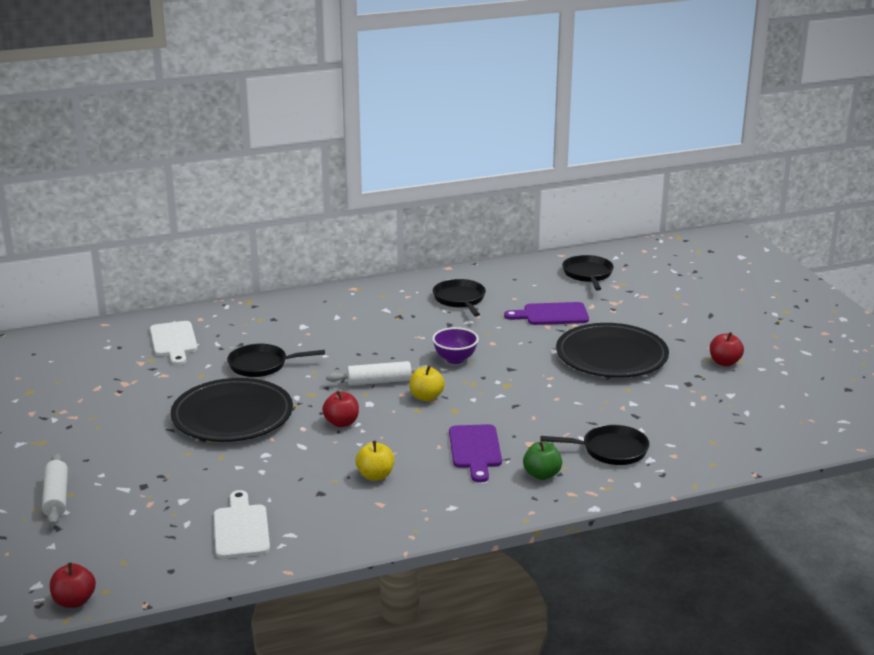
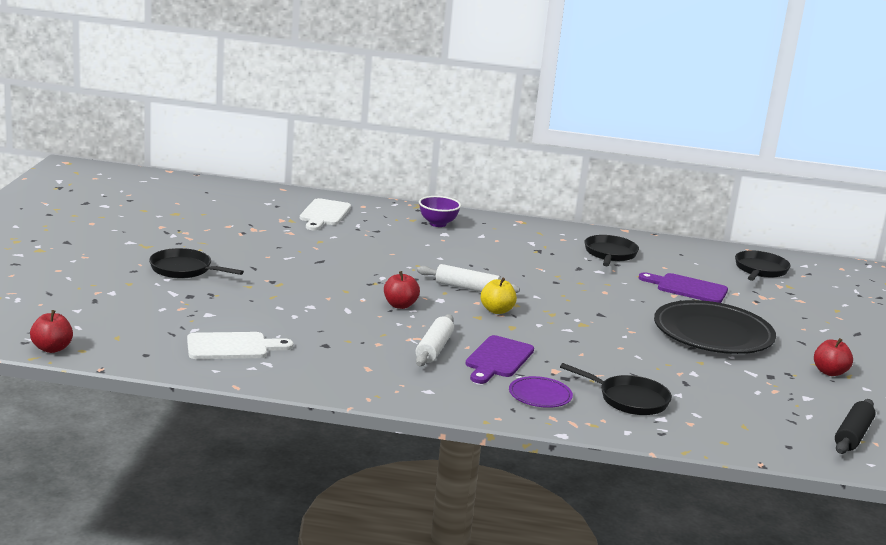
camera: 25 degrees right, 5 degrees down
white rolling pin [42,453,68,526] -> white rolling pin moved to [416,314,454,366]
black plate [170,378,293,442] -> none
white cutting board [214,490,270,559] -> white cutting board turned 60 degrees clockwise [187,332,293,359]
black pan [227,344,325,377] -> black pan moved to [149,248,244,278]
yellow apple [355,441,394,481] -> none
purple bowl [432,327,479,364] -> purple bowl moved to [419,196,461,227]
green apple [523,441,562,480] -> purple plate [509,376,573,408]
none -> black rolling pin [835,399,876,454]

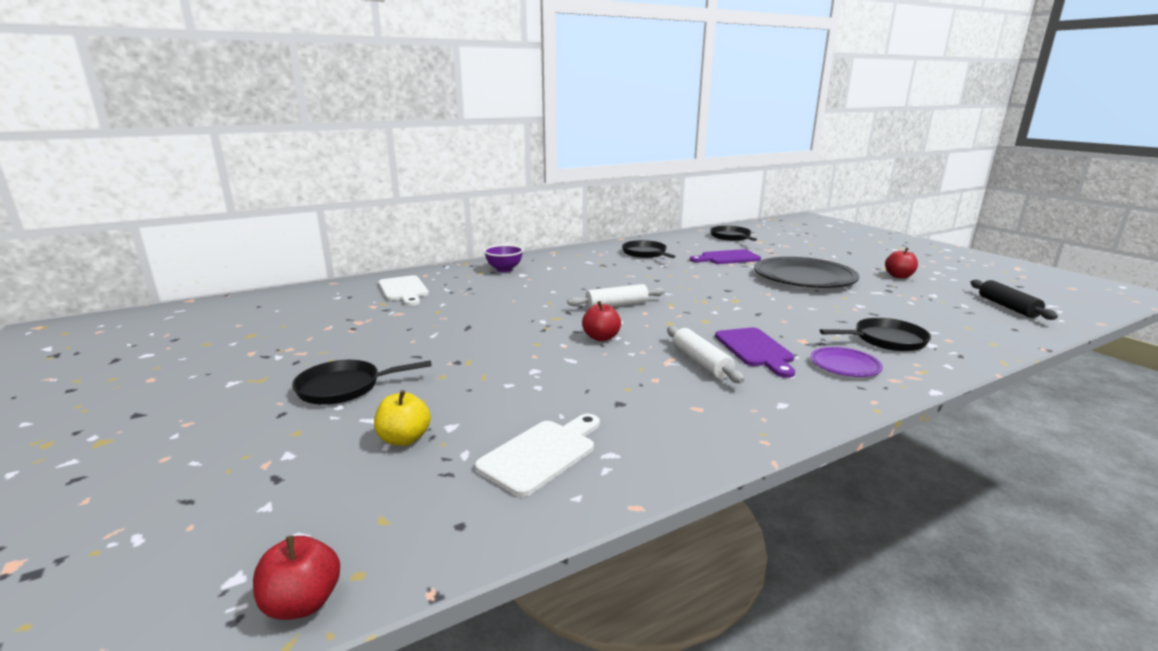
camera: 35 degrees left, 0 degrees up
yellow apple [481,278,517,314] -> yellow apple moved to [374,390,431,446]

